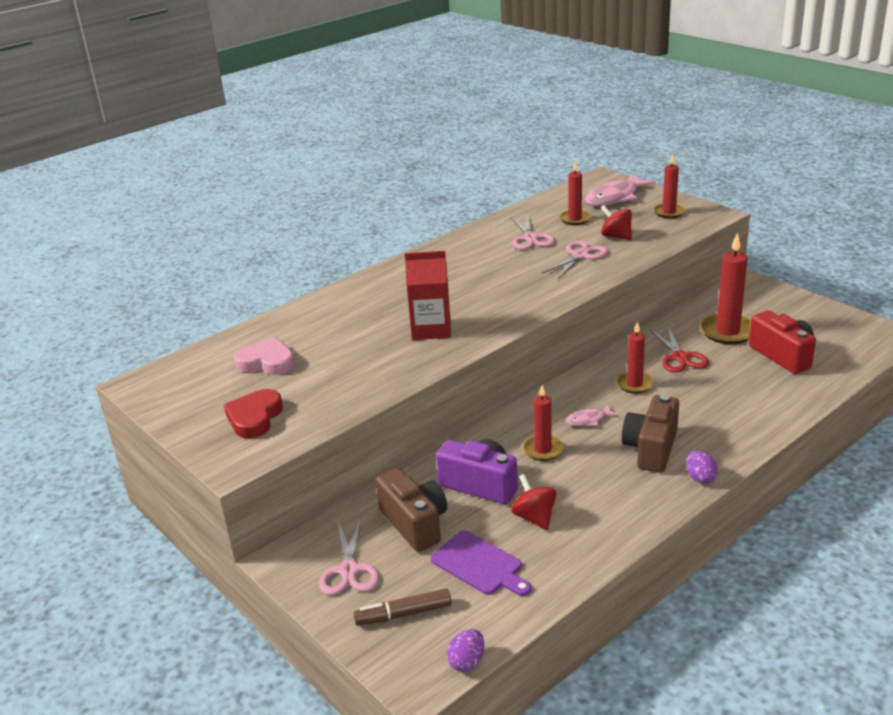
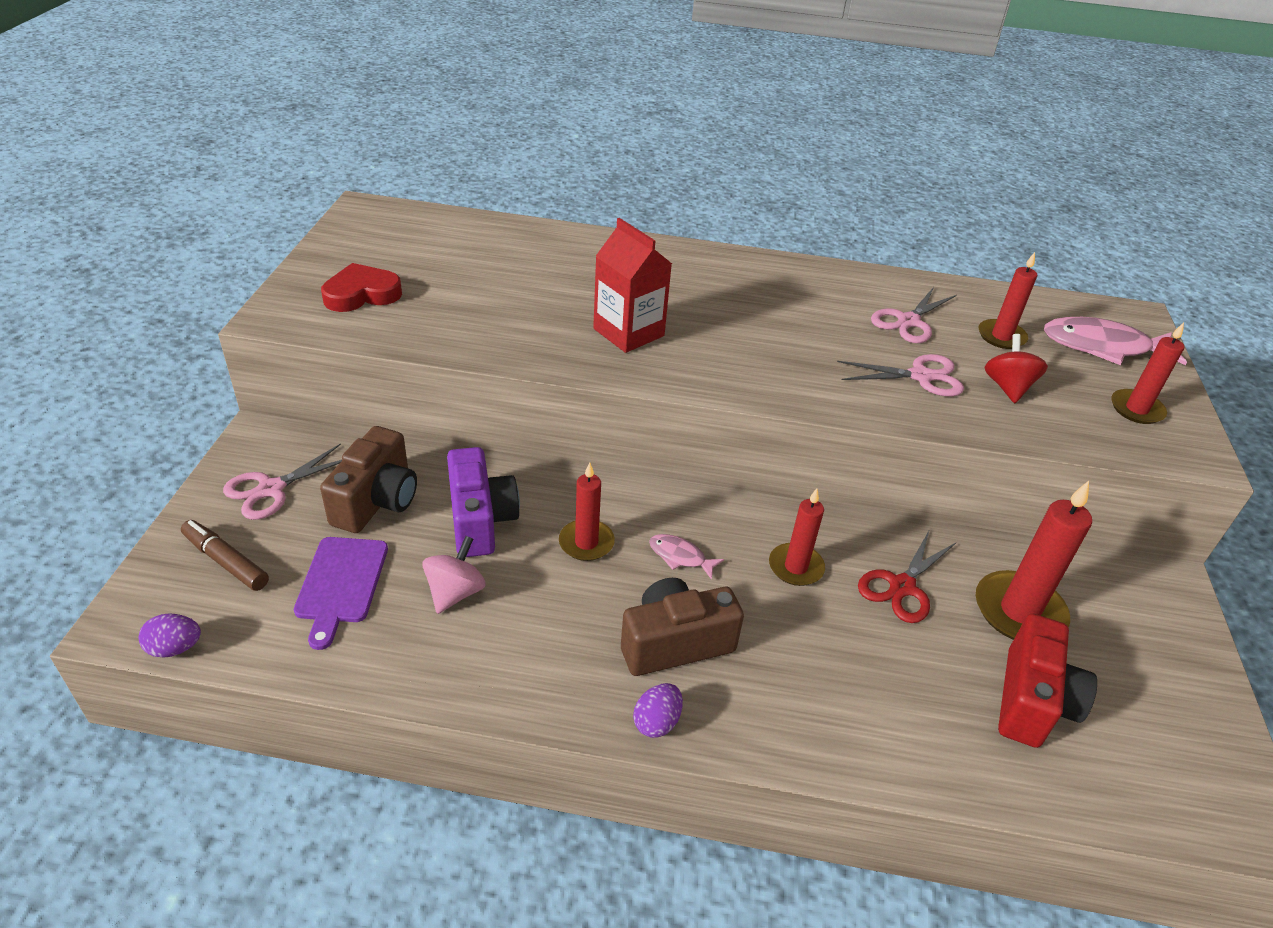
camera: 45 degrees right, 10 degrees up
pink heart [234,337,295,375] -> none
red spinning top [511,474,557,530] -> pink spinning top [422,536,486,614]

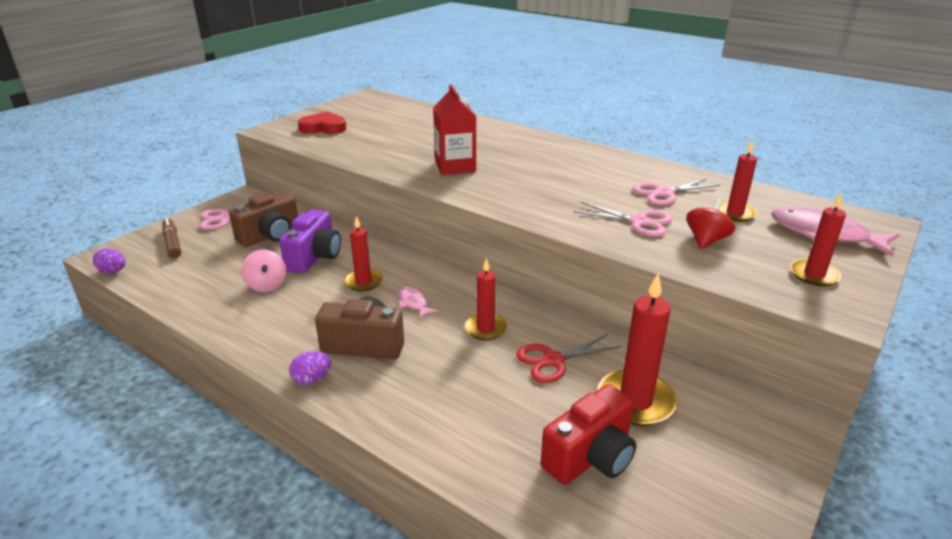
camera: 30 degrees right, 10 degrees down
purple cutting board [294,537,388,650] -> none
pink spinning top [422,536,486,614] -> pink spinning top turned 105 degrees clockwise [241,249,286,292]

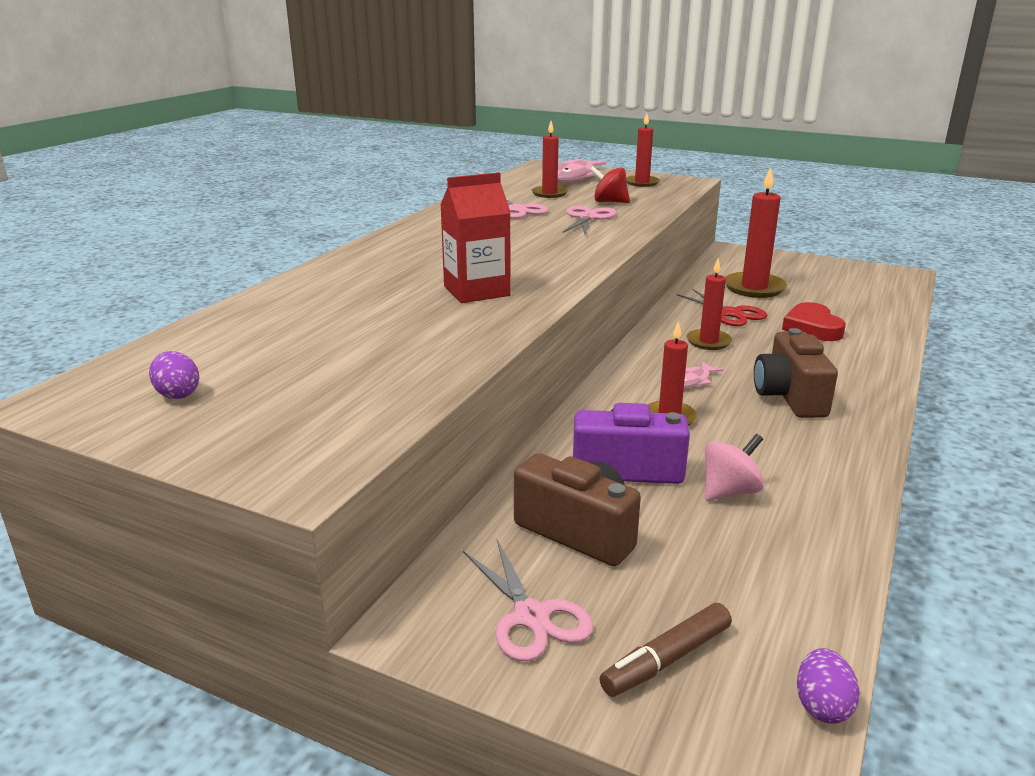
camera: 100 degrees left, 5 degrees down
purple egg [289,351,331,385] -> purple egg moved to [149,351,199,399]
red heart [298,111,346,134] -> red heart moved to [782,302,846,341]
red camera [541,384,636,485] -> none

